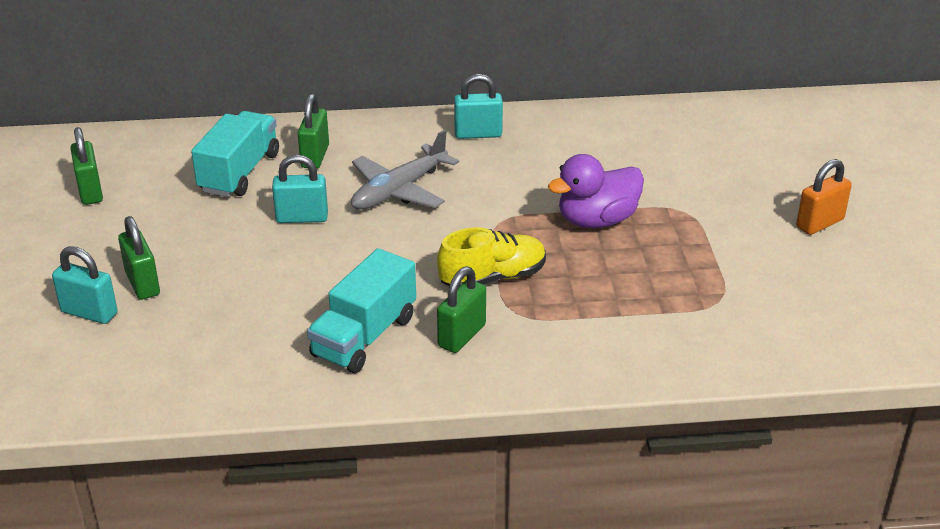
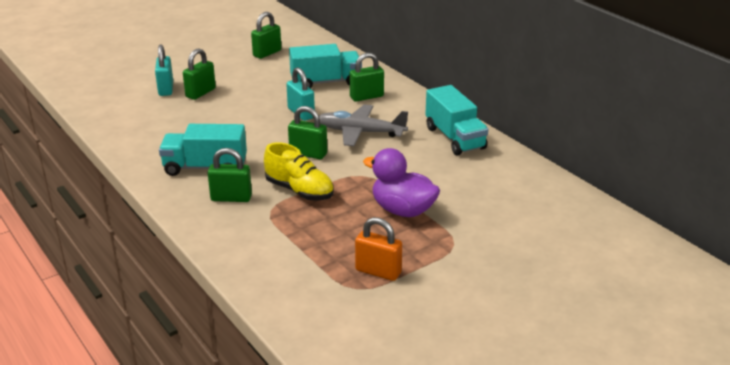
camera: 60 degrees right, 5 degrees down
turquoise padlock [454,74,503,139] -> turquoise truck [425,85,488,155]
orange padlock [796,159,852,235] -> orange padlock moved to [355,217,402,281]
none -> green padlock [288,106,327,159]

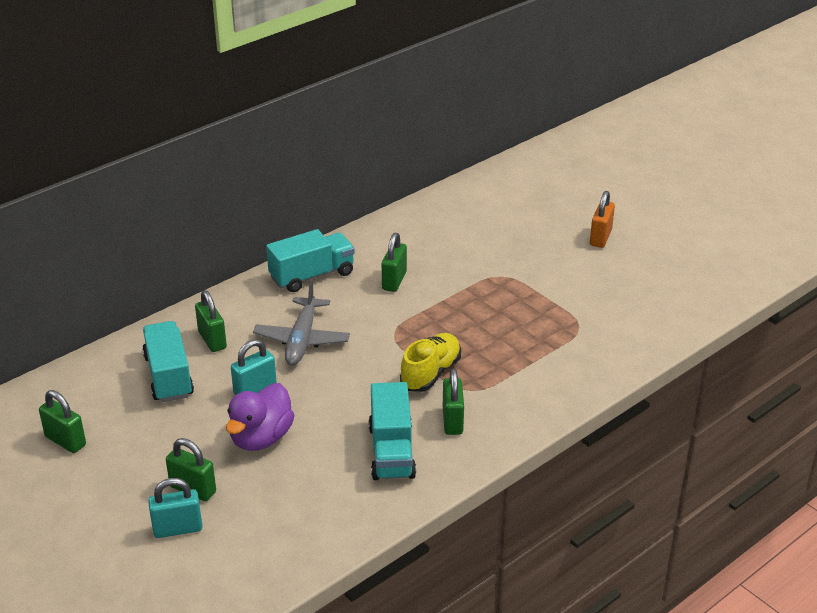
camera: 95 degrees left, 5 degrees up
green padlock [288,106,327,159] -> green padlock moved to [382,233,407,292]
orange padlock [355,217,402,281] -> orange padlock moved to [590,191,615,248]
purple duck [363,148,440,217] -> purple duck moved to [226,383,295,451]

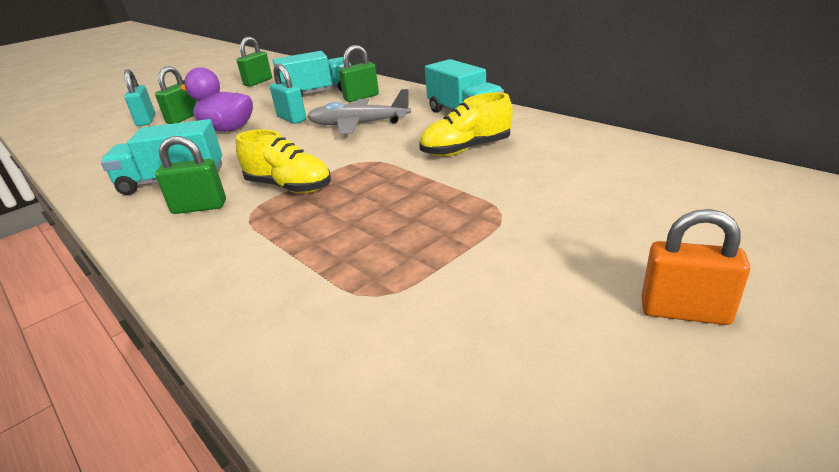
camera: 90 degrees right, 5 degrees down
green padlock [382,233,407,292] -> yellow shoe [419,92,513,156]

